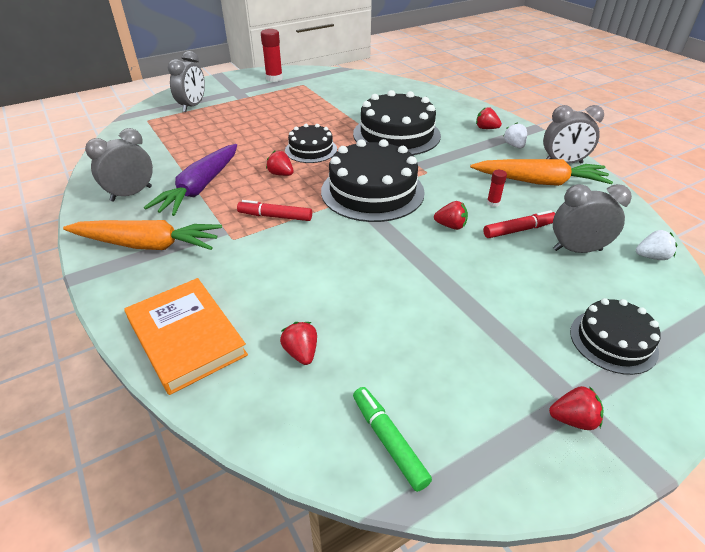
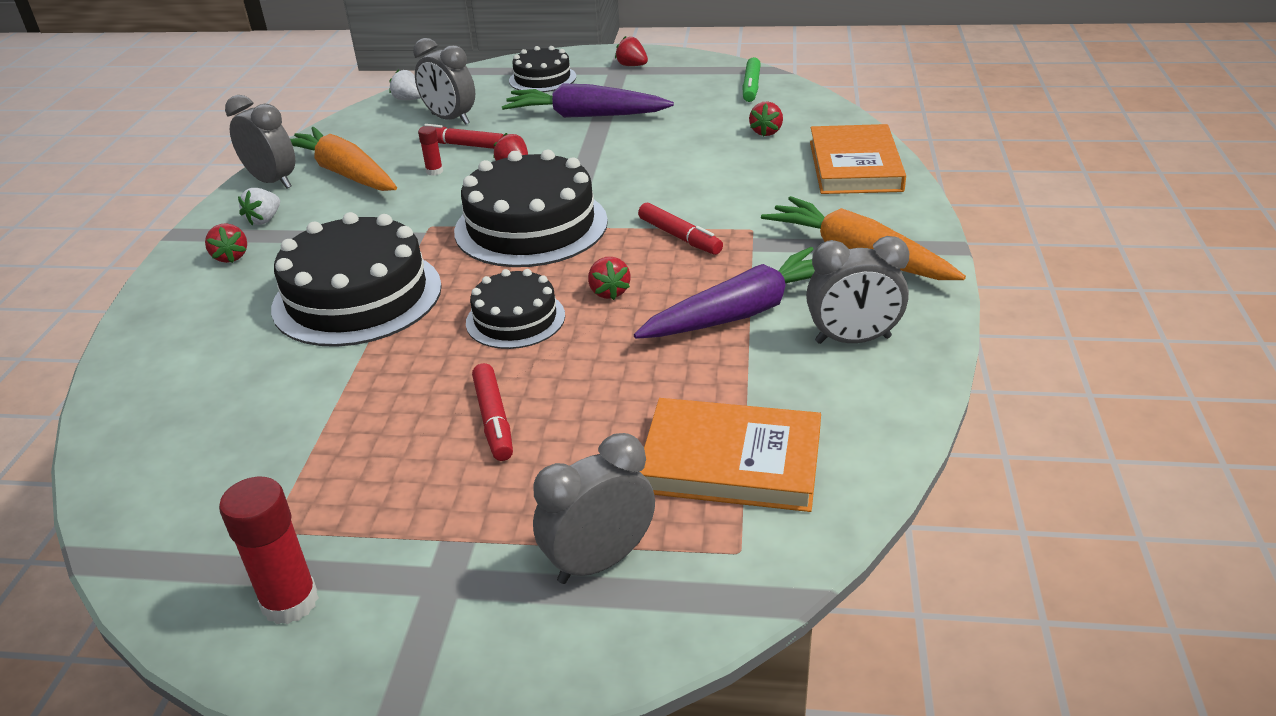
camera: 140 degrees left, 5 degrees down
none -> red marker [472,363,513,461]
none -> purple carrot [502,83,674,118]
none -> orange book [640,398,821,512]

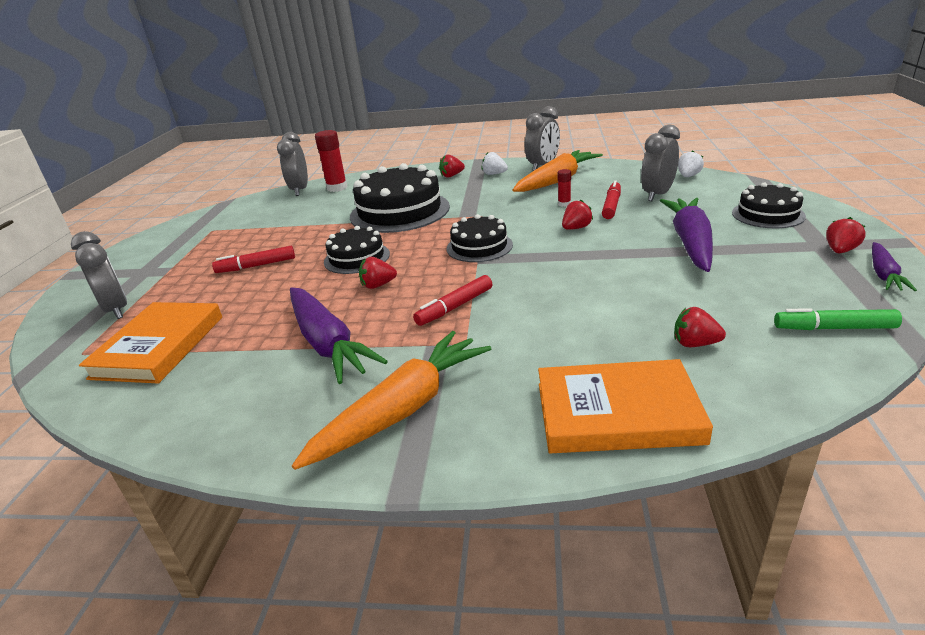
camera: 90 degrees right, 5 degrees down
red glue stick [219,477,319,624] -> red glue stick moved to [315,130,348,192]
black cake [454,150,608,267] -> black cake [446,214,513,262], size x0.57
grey clock [806,236,909,344] -> grey clock moved to [277,132,308,196]
none -> purple carrot [872,242,917,291]

